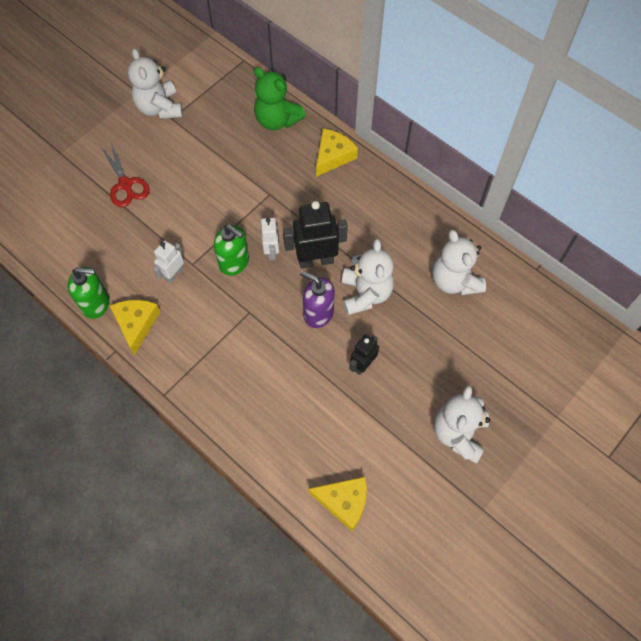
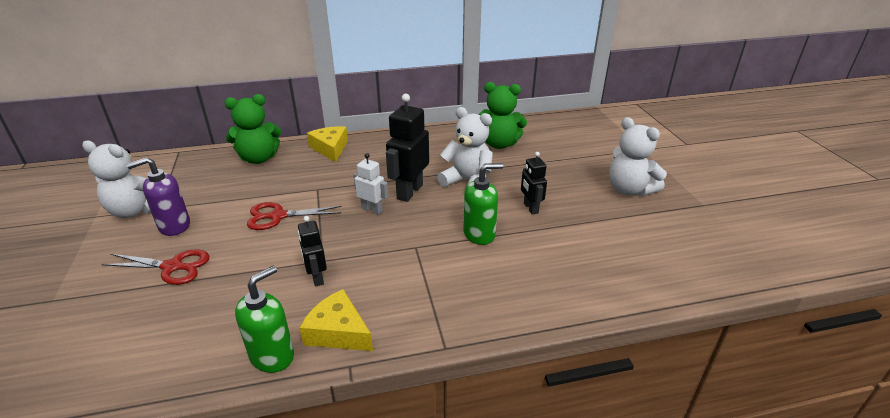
camera: 55 degrees left, 30 degrees down
white robot [153,240,184,284] -> black robot [298,216,327,287]
green soap dispenser [214,225,249,276] -> green soap dispenser moved to [463,163,503,245]
purple soap dispenser [300,271,335,328] -> purple soap dispenser moved to [127,157,190,236]
yellow cheese [308,477,367,531] -> none
white teddy bear [432,230,486,296] -> green teddy bear [479,82,527,149]
none -> red scissors [247,202,342,230]

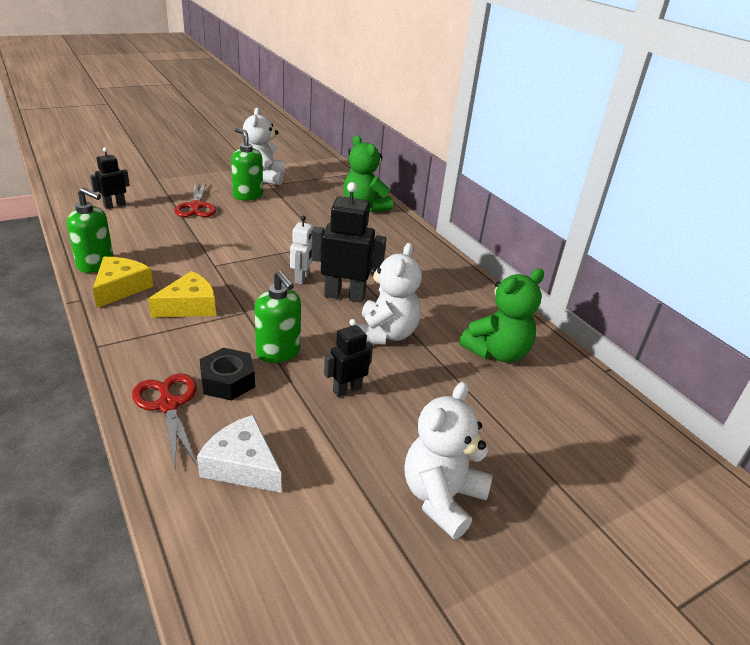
camera: 70 degrees right, 0 degrees up
purple soap dispenser [127,157,190,236] -> green soap dispenser [231,128,263,201]
red scissors [247,202,342,230] -> red scissors moved to [132,373,197,467]
black robot [298,216,327,287] -> black robot moved to [90,147,130,209]
yellow cheese [307,126,348,162] -> yellow cheese moved to [148,271,216,318]
green teddy bear [479,82,527,149] -> green teddy bear turned 120 degrees counterclockwise [459,269,544,363]
none -> white cheese [197,415,281,493]
none -> black nut [199,348,255,401]

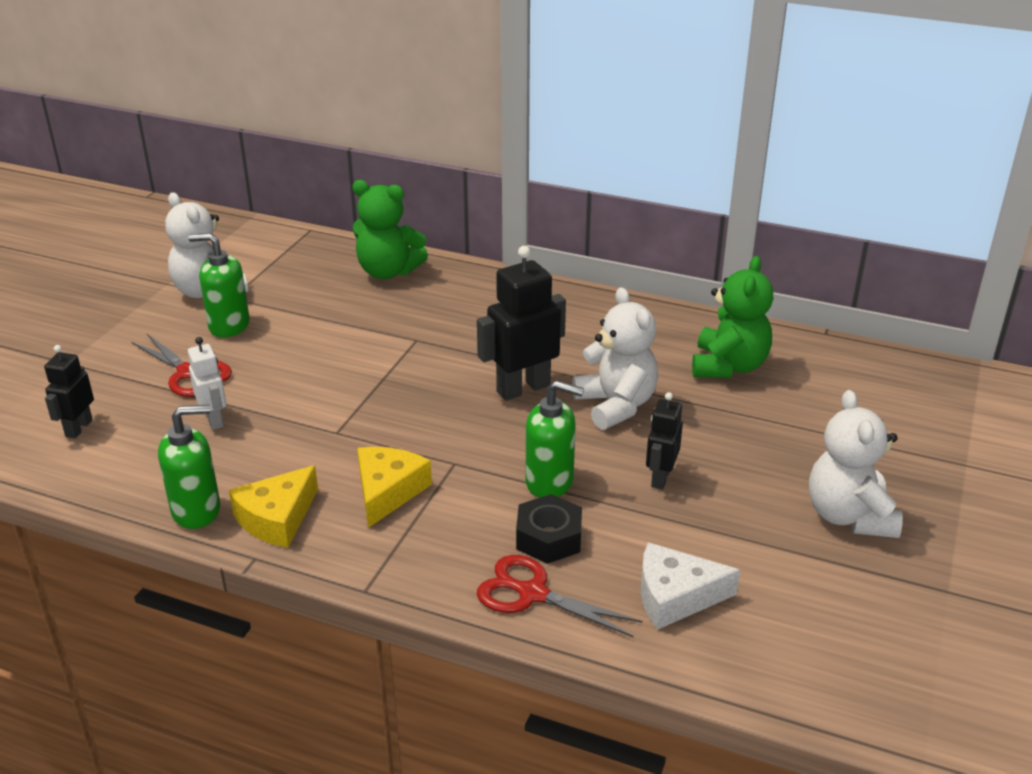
camera: 35 degrees left, 0 degrees up
yellow cheese [93,257,153,308] -> yellow cheese turned 120 degrees counterclockwise [229,465,318,548]
white robot [290,216,313,284] -> white robot moved to [188,337,226,430]

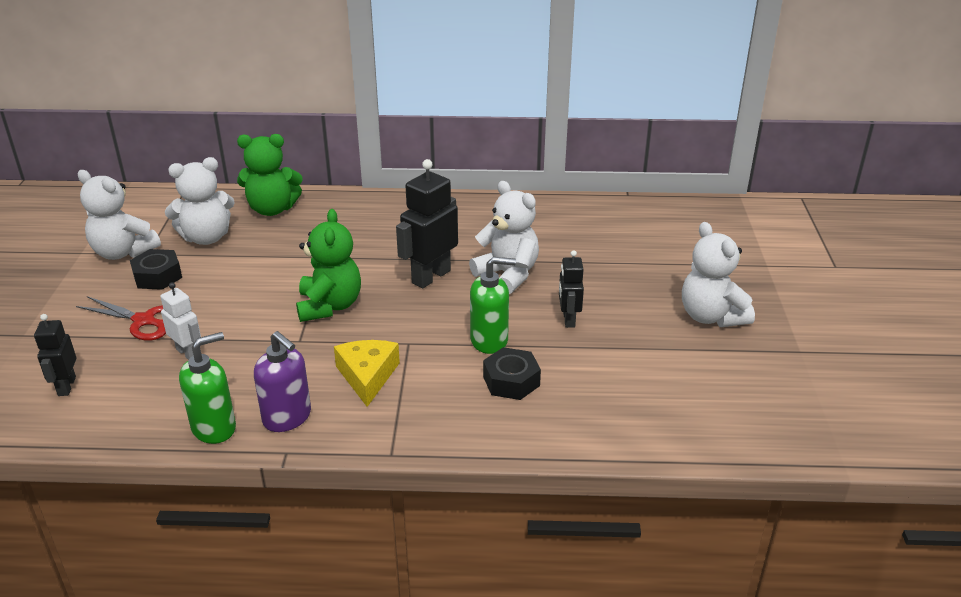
camera: 20 degrees left, 0 degrees up
green soap dispenser [188,233,250,337] -> black nut [130,249,182,290]
yellow cheese [229,465,318,548] -> purple soap dispenser [254,331,311,432]
red scissors [477,555,643,637] -> none
white cheese [640,542,740,630] -> none
green teddy bear [692,256,773,378] -> green teddy bear moved to [296,209,361,322]
none -> white teddy bear [165,157,235,245]

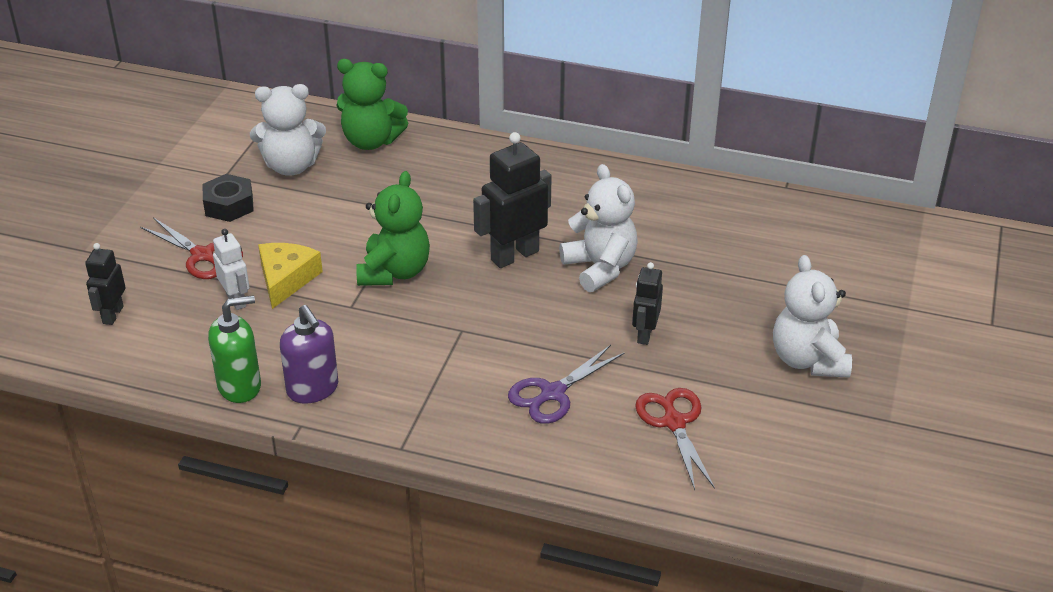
camera: 15 degrees right, 5 degrees up
white teddy bear [78,170,161,260] -> none
yellow cheese [334,340,400,407] -> yellow cheese moved to [258,243,323,309]
green soap dispenser [470,257,516,354] -> none
black nut [483,347,541,400] -> purple scissors [508,345,625,424]
none -> red scissors [635,388,715,490]

